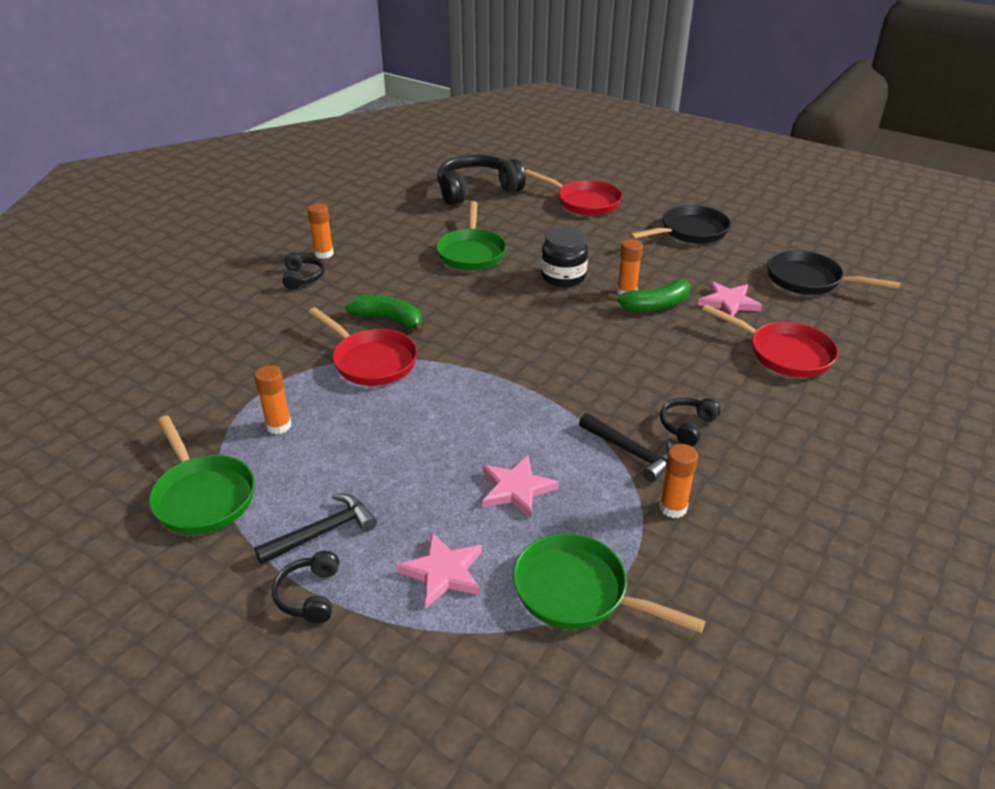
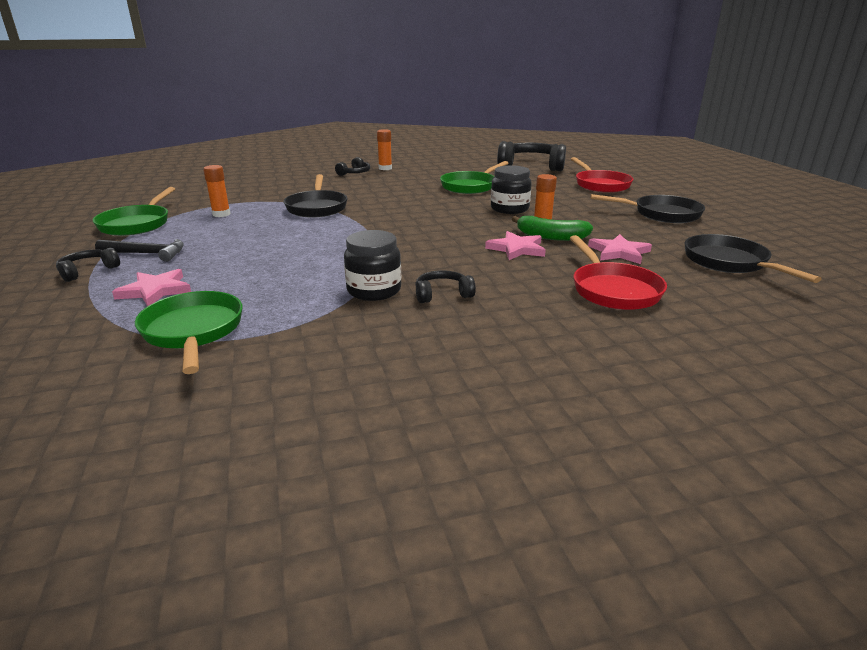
camera: 40 degrees right, 10 degrees down
red pan [308,307,418,386] -> black pan [284,174,348,218]
green banana [345,295,423,334] -> none
pink star [482,455,559,518] -> pink star moved to [485,231,546,260]
black hammer [579,413,672,482] -> black jar [344,230,401,301]
orange glue stick [659,444,698,518] -> none

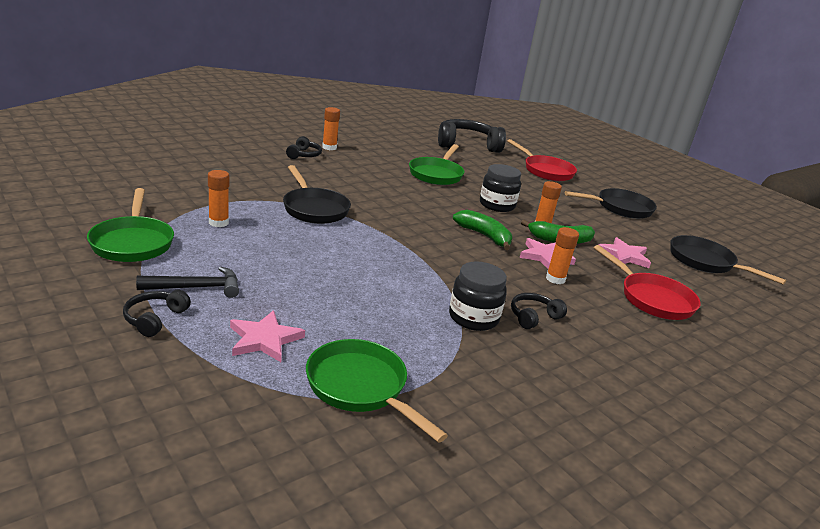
camera: 25 degrees left, 0 degrees up
none -> green banana [453,210,512,250]
none -> orange glue stick [546,227,579,284]

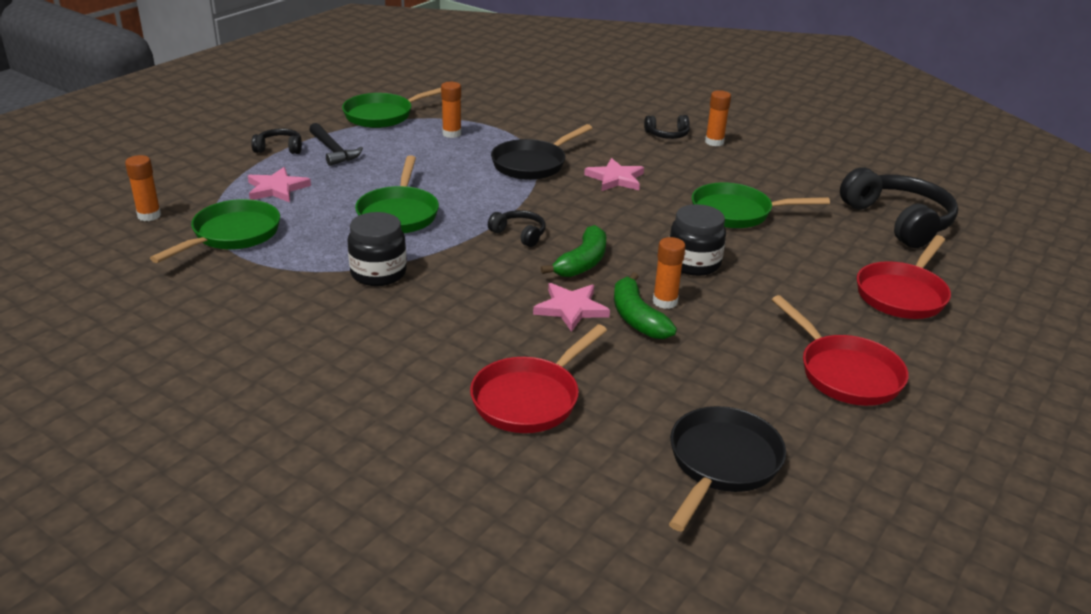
camera: 75 degrees right, 5 degrees up
black headphones [511,293,567,329] -> black headphones moved to [488,210,546,247]
orange glue stick [546,227,579,284] -> orange glue stick moved to [125,155,161,221]
black pan [565,188,657,219] -> red pan [772,295,909,406]
pink star [598,237,651,268] -> pink star moved to [584,158,644,191]
none -> green pan [355,155,439,233]

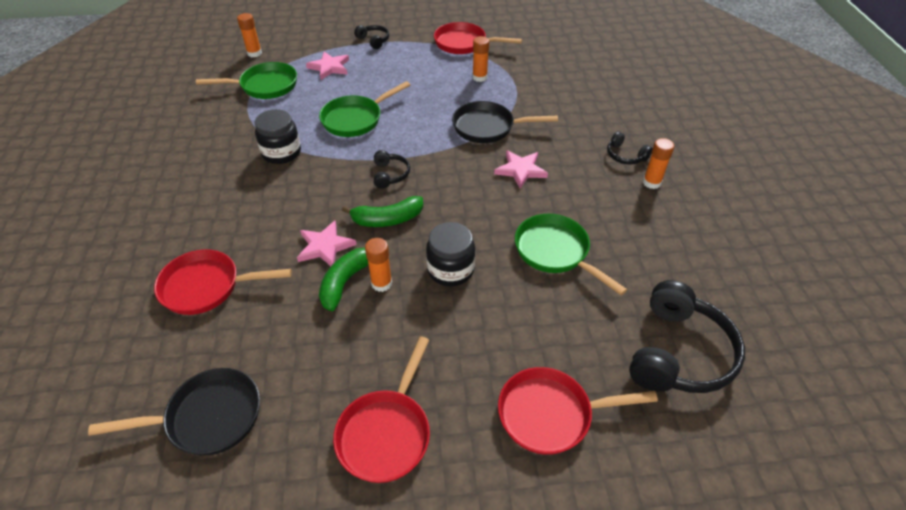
camera: 50 degrees right, 15 degrees up
black hammer [309,123,363,166] -> none
green pan [342,88,441,128] -> red pan [434,22,522,54]

